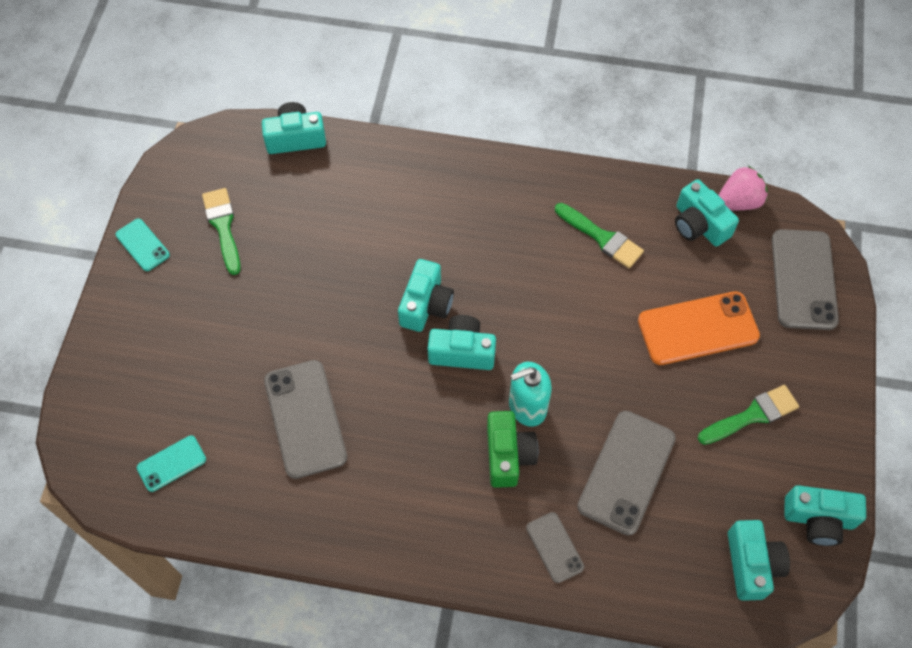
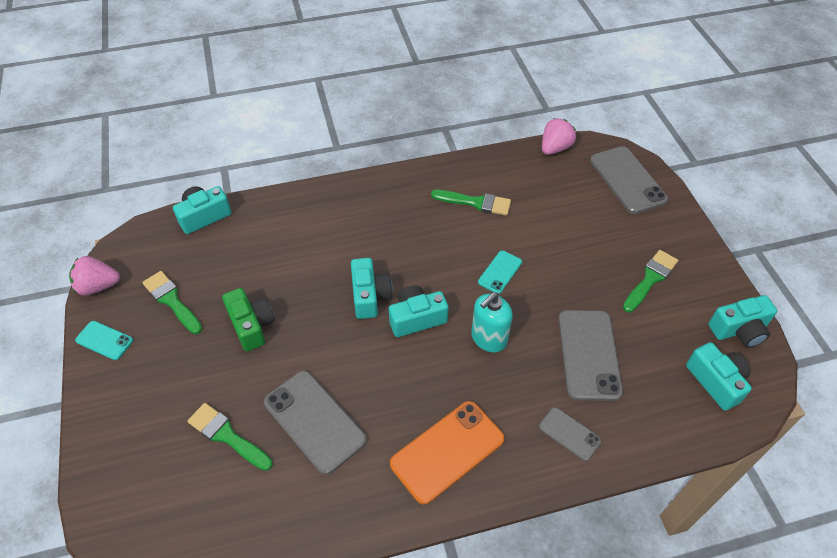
camera: 25 degrees left, 10 degrees down
turquoise phone [137,436,206,492] -> turquoise phone moved to [478,251,522,294]
green camera [487,411,538,488] -> green camera moved to [222,288,275,351]
orange phone [638,291,760,365] -> orange phone moved to [390,401,504,505]
turquoise camera [675,179,739,247] -> none
none -> pink strawberry [69,256,120,296]
none -> green brush [187,403,273,471]

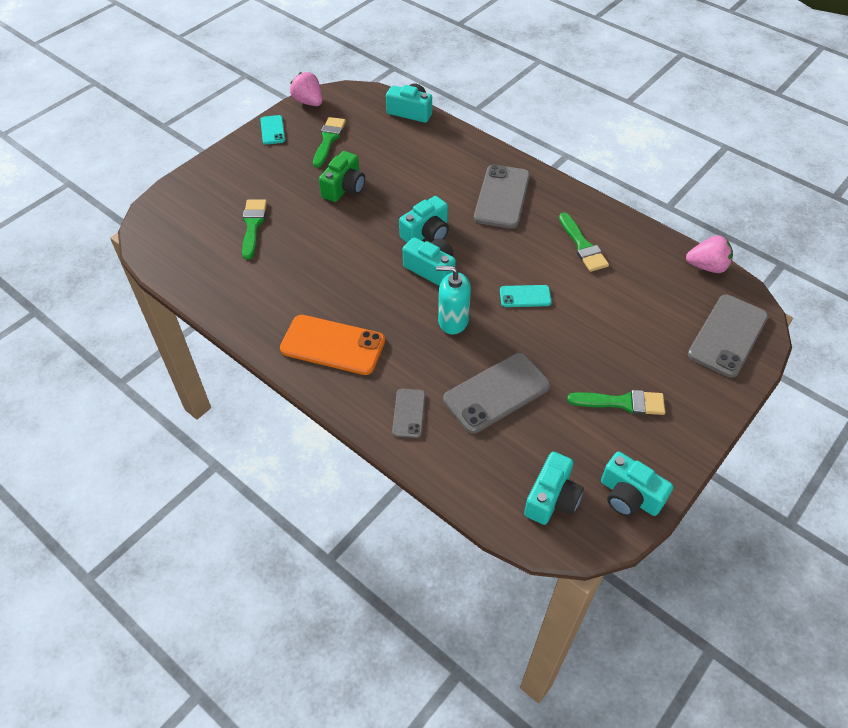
camera: 55 degrees right, 0 degrees up
grey phone [264,371,367,475] -> grey phone moved to [474,164,530,229]

